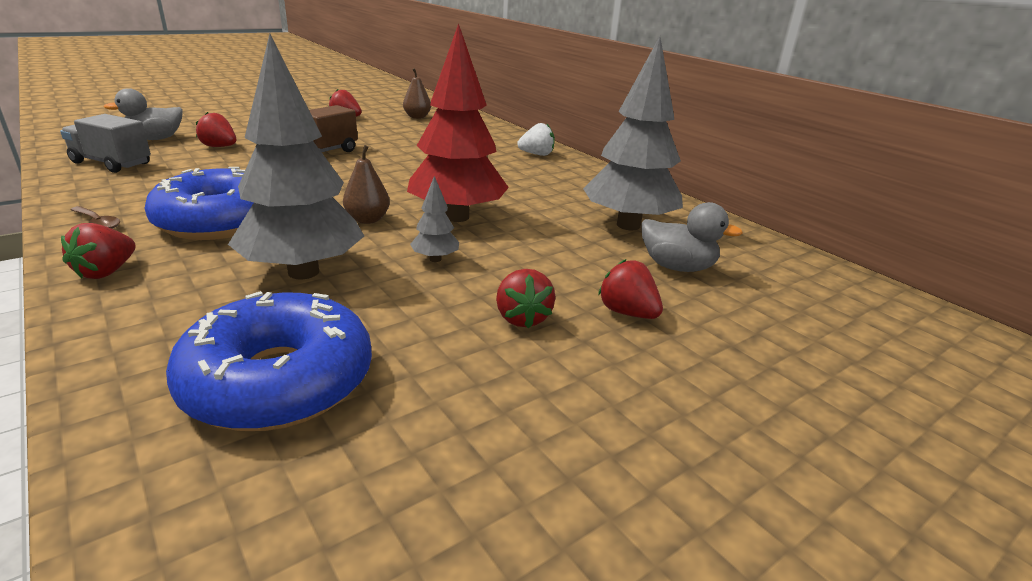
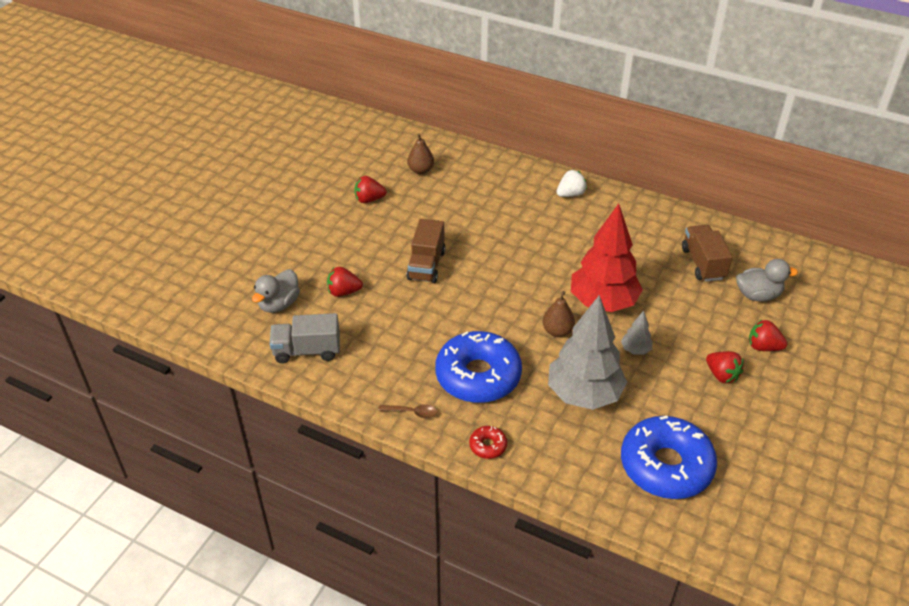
camera: 25 degrees left, 15 degrees up
red strawberry [61,223,136,279] -> red donut [469,426,507,459]
grey tree [583,36,683,230] -> brown truck [682,225,733,282]

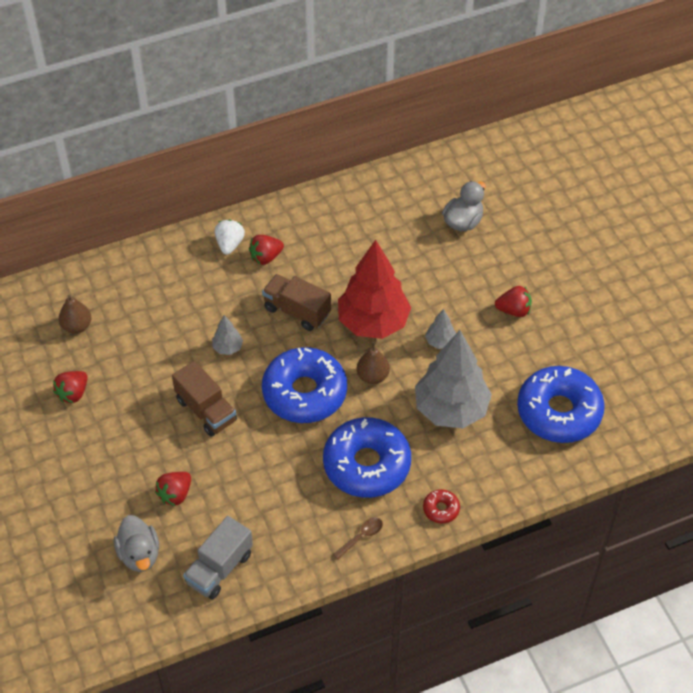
camera: 50 degrees left, 10 degrees up
brown truck [682,225,733,282] -> brown truck moved to [262,274,331,331]
red strawberry [749,319,787,351] -> red strawberry moved to [249,235,284,265]
none -> grey tree [212,315,243,355]
none -> blue donut [262,347,347,423]

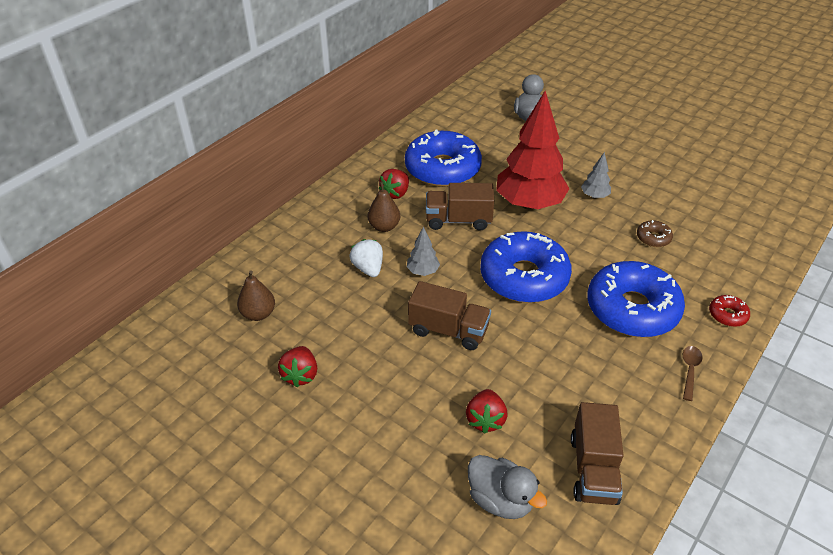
camera: 30 degrees left, 10 degrees down
grey truck [183,516,253,599] -> brown truck [571,402,624,505]
white strawberry [215,219,245,255] -> white strawberry moved to [350,239,383,277]
brown pear [357,341,390,384] -> brown pear moved to [368,182,400,232]
grey tree [415,330,492,429] -> brown donut [637,220,673,247]
red strawberry [495,286,532,317] -> none
blue donut [517,366,605,443] -> blue donut moved to [405,130,482,187]

